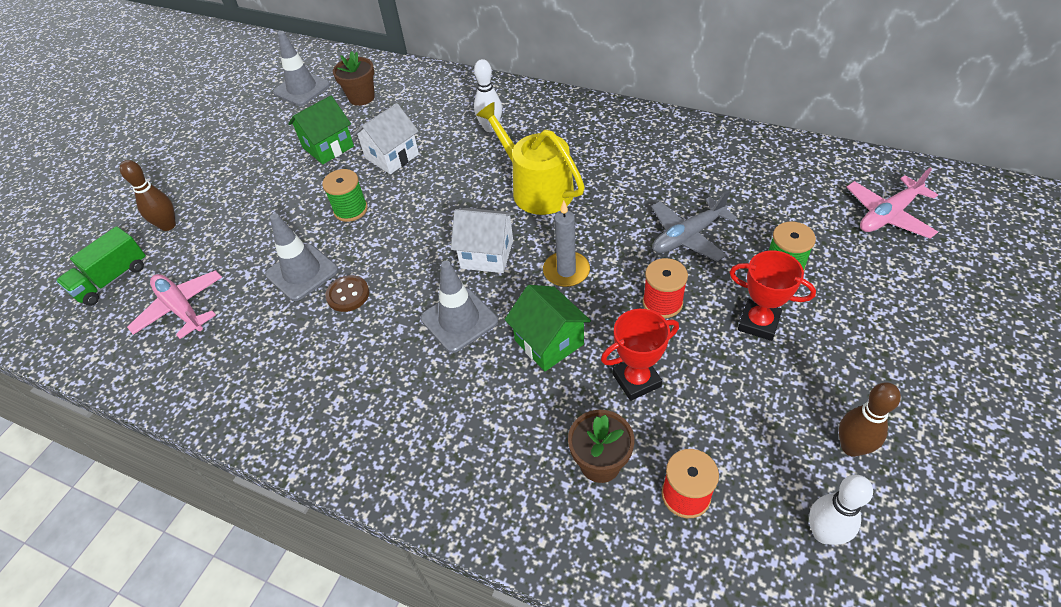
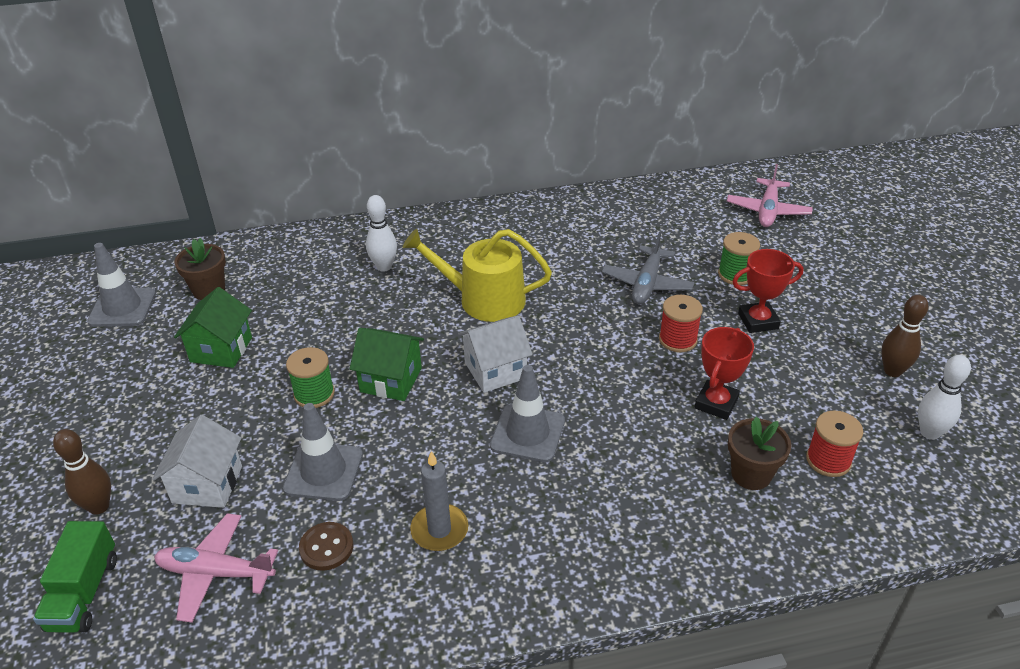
camera: 40 degrees left, 10 degrees down
brown button [325,275,369,312] -> brown button moved to [299,522,353,571]
white house [353,103,419,174] -> white house moved to [152,415,242,508]
green house [504,285,591,371] -> green house moved to [349,328,424,401]
grey candle [543,201,590,287] -> grey candle moved to [410,451,468,551]

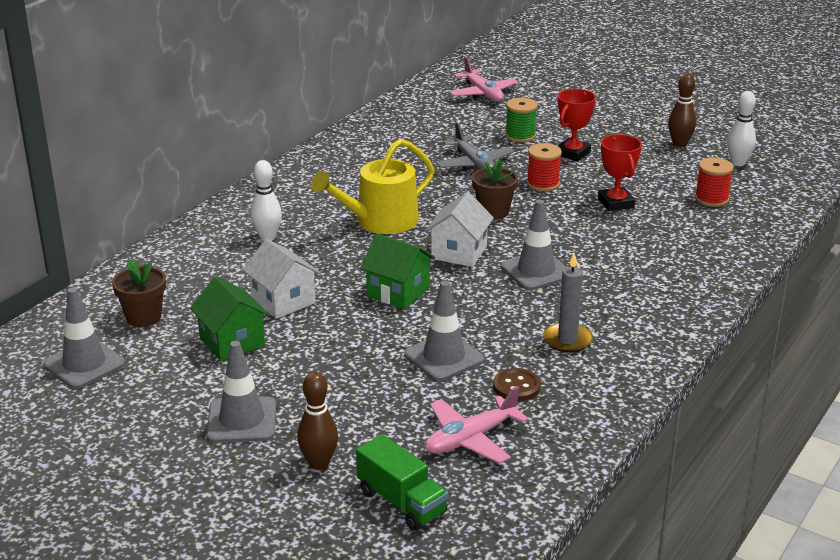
camera: 45 degrees left, 10 degrees down
white house [152,415,242,508] -> white house moved to [243,239,321,319]
green spool [286,347,335,408] -> none
green house [349,328,424,401] -> green house turned 60 degrees clockwise [360,233,435,309]
brown flower pot [728,417,791,490] -> brown flower pot moved to [472,159,518,220]
none -> grey traffic cone [206,341,276,443]

